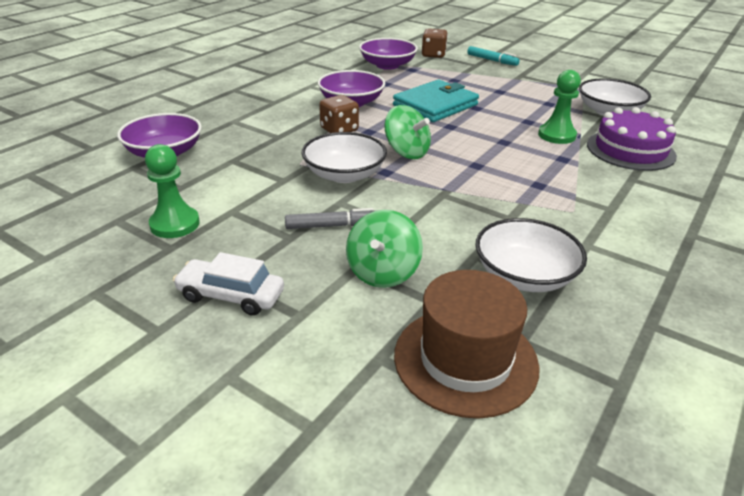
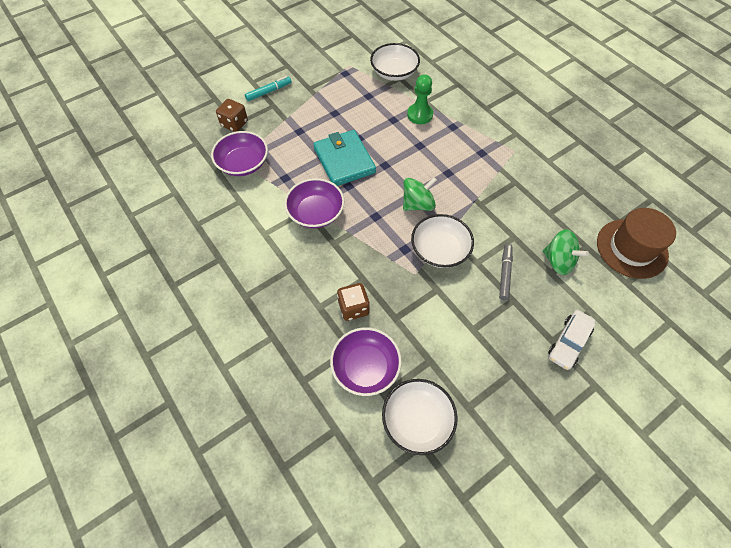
camera: 70 degrees left, 25 degrees up
green pawn [145,144,200,238] -> none
brown dice [319,95,359,133] -> brown dice moved to [337,283,370,321]
white bowl [475,218,587,292] -> white bowl moved to [382,379,458,455]
purple cake [587,107,677,171] -> none

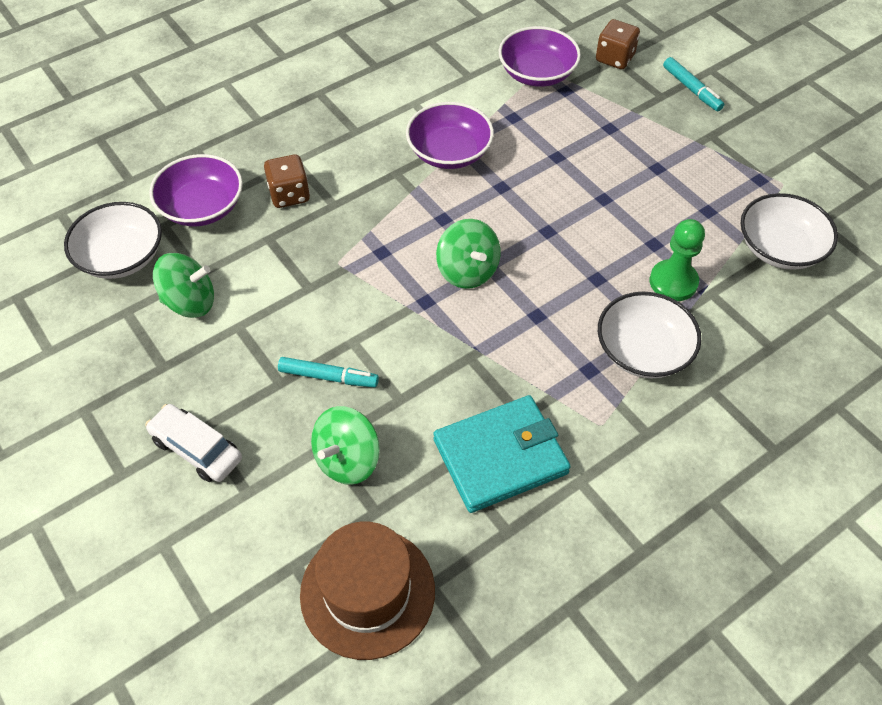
camera: 90 degrees right, 5 degrees down
turquoise wallet [313,130,376,186] -> turquoise wallet moved to [433,395,571,513]
white bowl [411,214,474,268] -> white bowl moved to [598,292,702,378]
grey marker [499,244,513,300] -> turquoise marker [278,357,379,387]
none -> green spinning top [153,253,214,318]

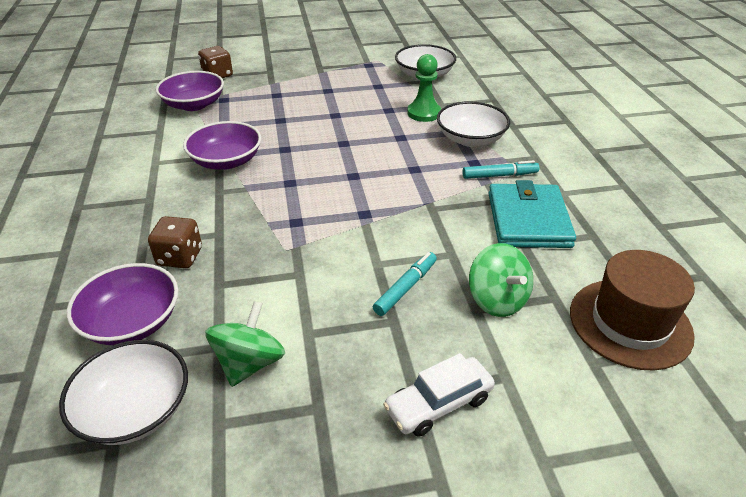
camera: 65 degrees left, 15 degrees down
green spinning top [436,219,500,289] -> none
turquoise marker [663,57,724,111] -> turquoise marker moved to [463,160,539,179]

